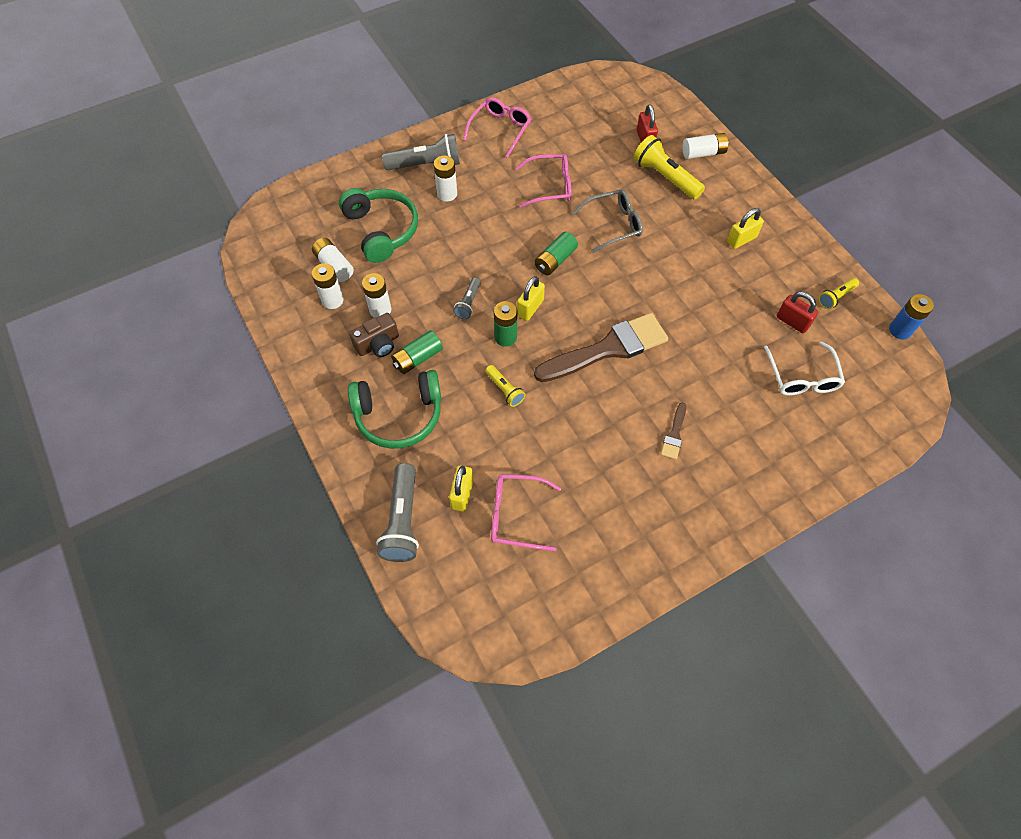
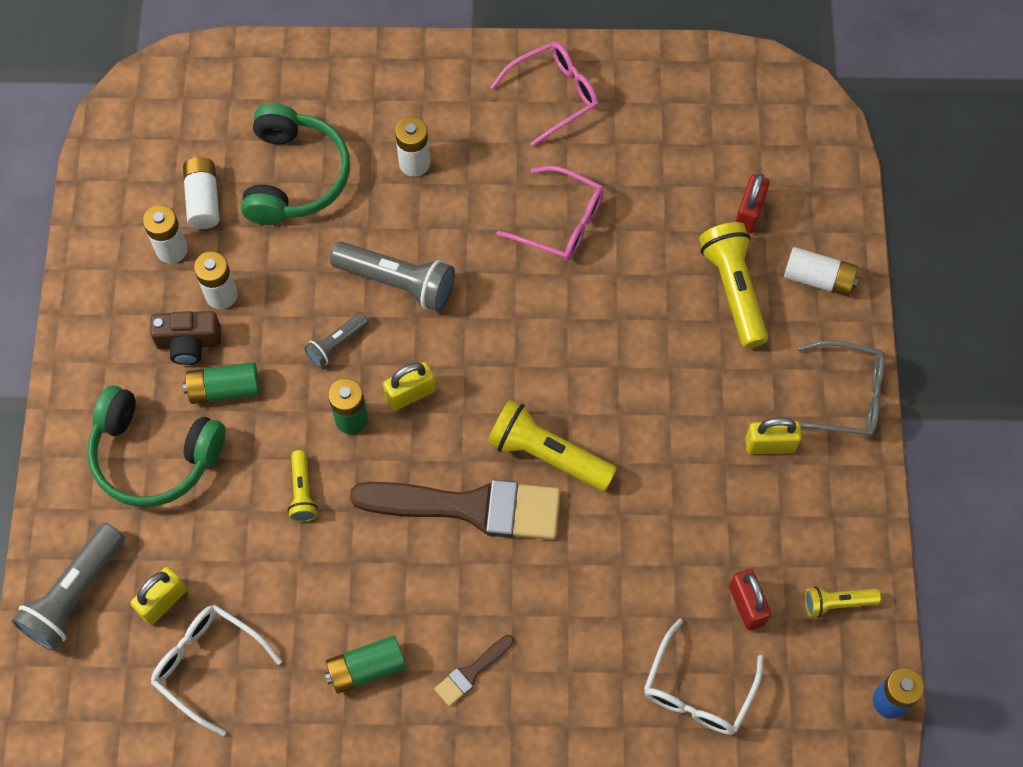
camera: 30 degrees right, 5 degrees up
grey flashlight [382,134,460,170] -> grey flashlight moved to [330,242,455,312]
pink glasses [491,474,561,551] -> white glasses [151,605,282,736]
green battery [535,232,578,275] -> green battery moved to [324,635,406,694]
grey glasses [572,190,643,253] -> grey glasses moved to [798,340,885,437]
none -> yellow flashlight [487,400,617,491]

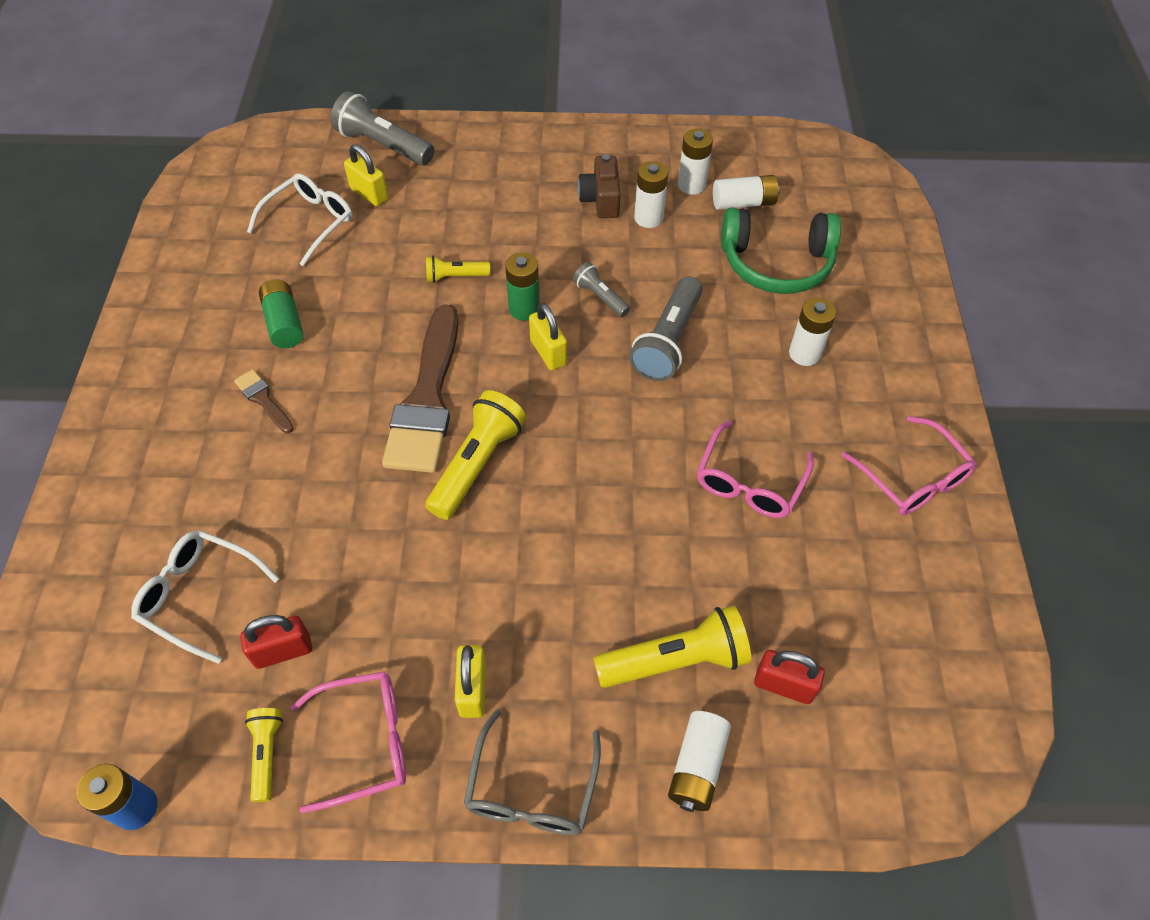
camera: 90 degrees right, 10 degrees down
green headphones [87,385,225,507] -> none
green battery [183,362,260,404] -> none
none -> pink glasses [291,671,406,813]

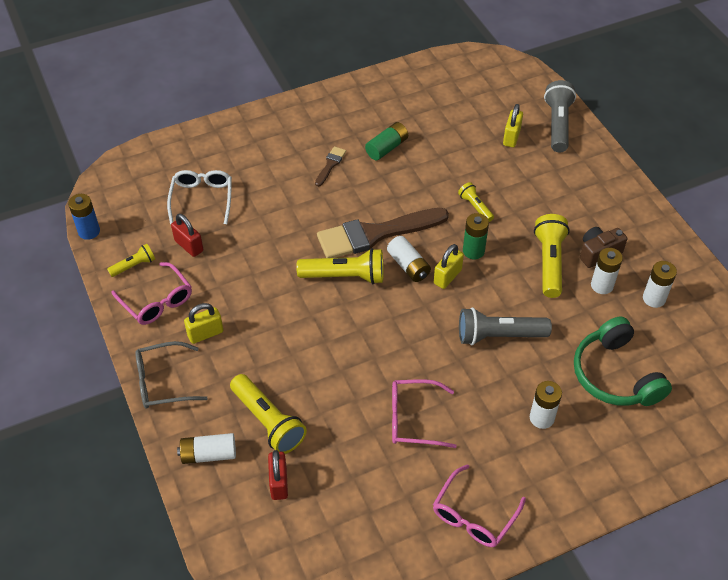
camera: 65 degrees right, 5 degrees down
white glasses [247,173,353,266] -> none
grey flashlight [573,262,630,317] -> none
white battery [713,175,780,210] -> white battery moved to [387,236,431,282]
none -> yellow flashlight [534,214,570,298]

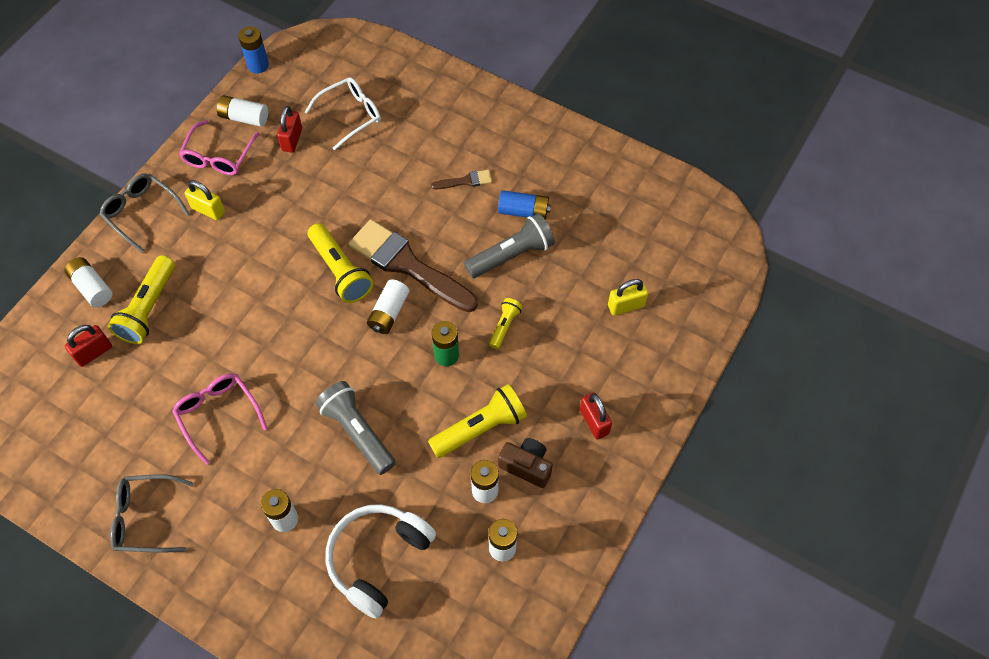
camera: 55 degrees right, 10 degrees up
yellow flashlight [107,244,155,277] -> white battery [217,95,268,127]
green battery [365,122,408,160] -> blue battery [498,190,551,220]
pink glasses [433,464,526,547] -> grey glasses [110,474,194,552]
yellow padlock [434,244,464,289] -> none
grey flashlight [544,80,576,152] -> grey flashlight moved to [464,213,555,278]
green headphones [574,316,672,406] -> white headphones [326,504,436,619]
none -> red padlock [580,393,612,439]

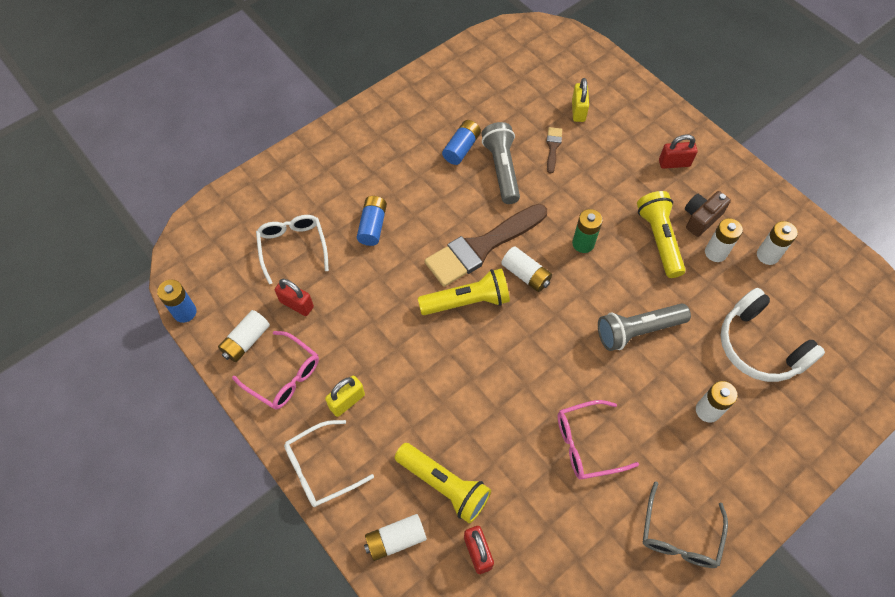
camera: 70 degrees left, 0 degrees up
grey glasses [99,173,189,253] -> white glasses [284,420,374,507]
brown brush [431,170,492,189] -> brown brush moved to [546,127,562,174]
yellow flashlight [489,298,523,349] -> none
none -> blue battery [357,196,387,246]

